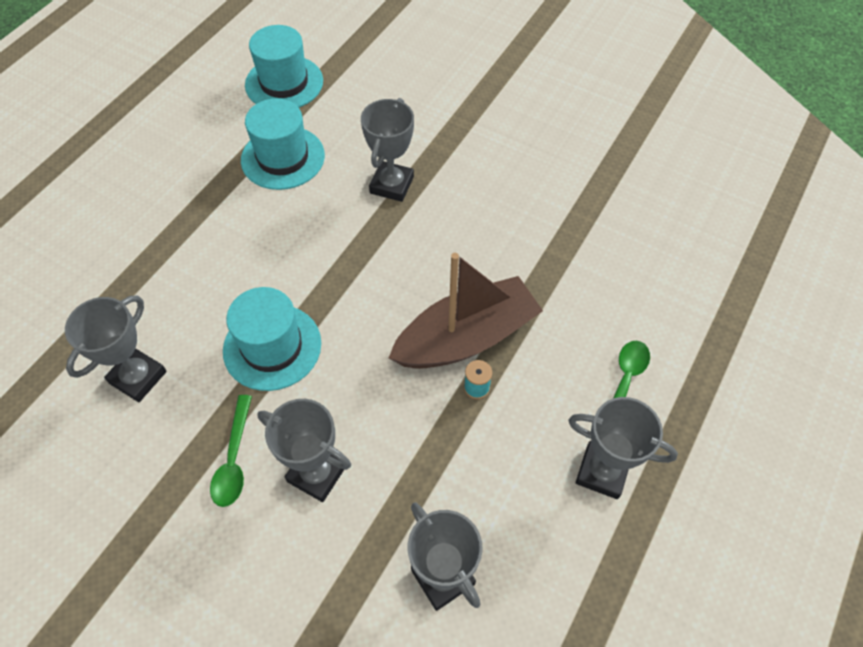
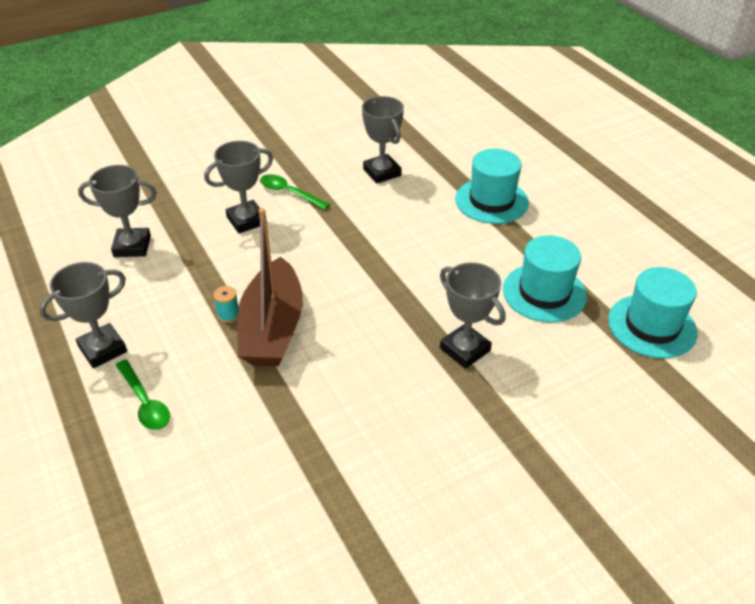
camera: 120 degrees right, 15 degrees down
turquoise hat [223,287,321,391] -> turquoise hat moved to [455,149,529,224]

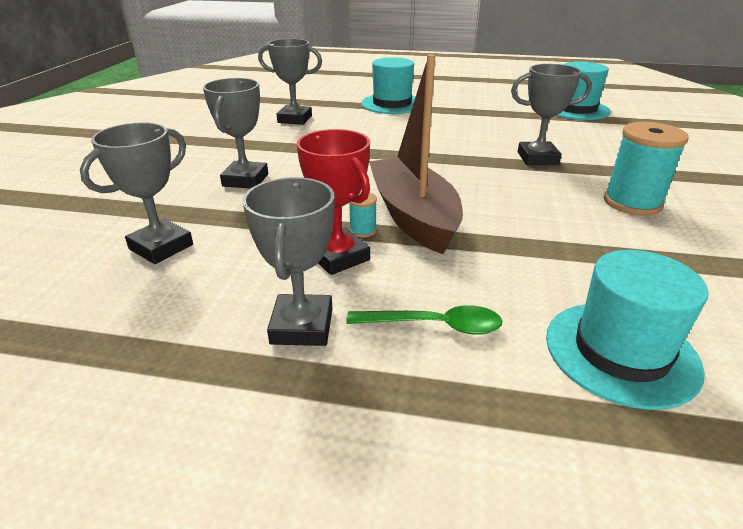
camera: 50 degrees left, 10 degrees down
brown boat [237,208,303,366] -> brown boat turned 150 degrees counterclockwise [369,54,463,254]
green spoon [260,174,330,210] -> none
turquoise hat [503,235,587,323] -> turquoise hat moved to [546,250,708,410]
none -> red trophy [297,129,370,275]
none -> turquoise spool [604,122,689,216]

